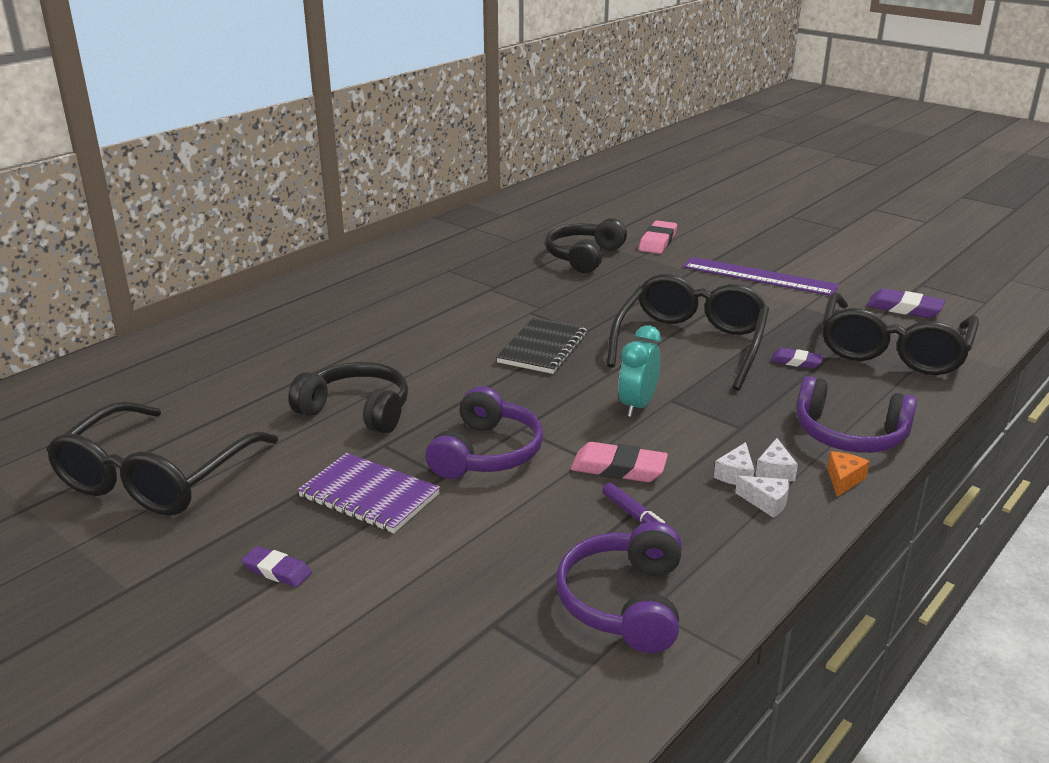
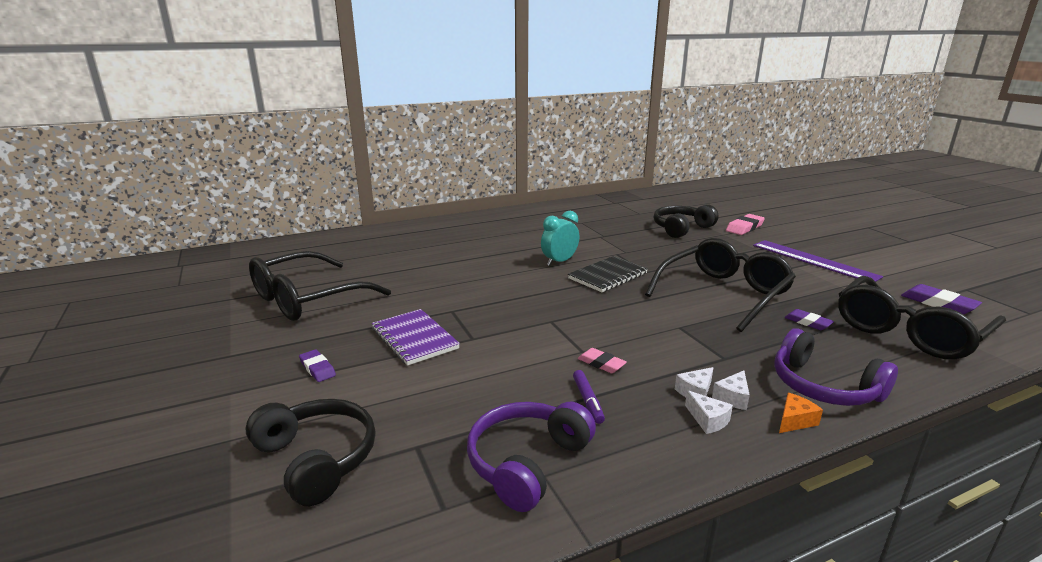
camera: 25 degrees right, 5 degrees down
black headphones [288,362,408,434] -> black headphones moved to [246,399,376,506]
purple headphones [426,386,543,479] -> none
pink eraser [571,442,668,482] -> pink eraser [578,348,627,373], size x0.63
turquoise clock [618,325,661,417] -> turquoise clock moved to [541,211,579,266]

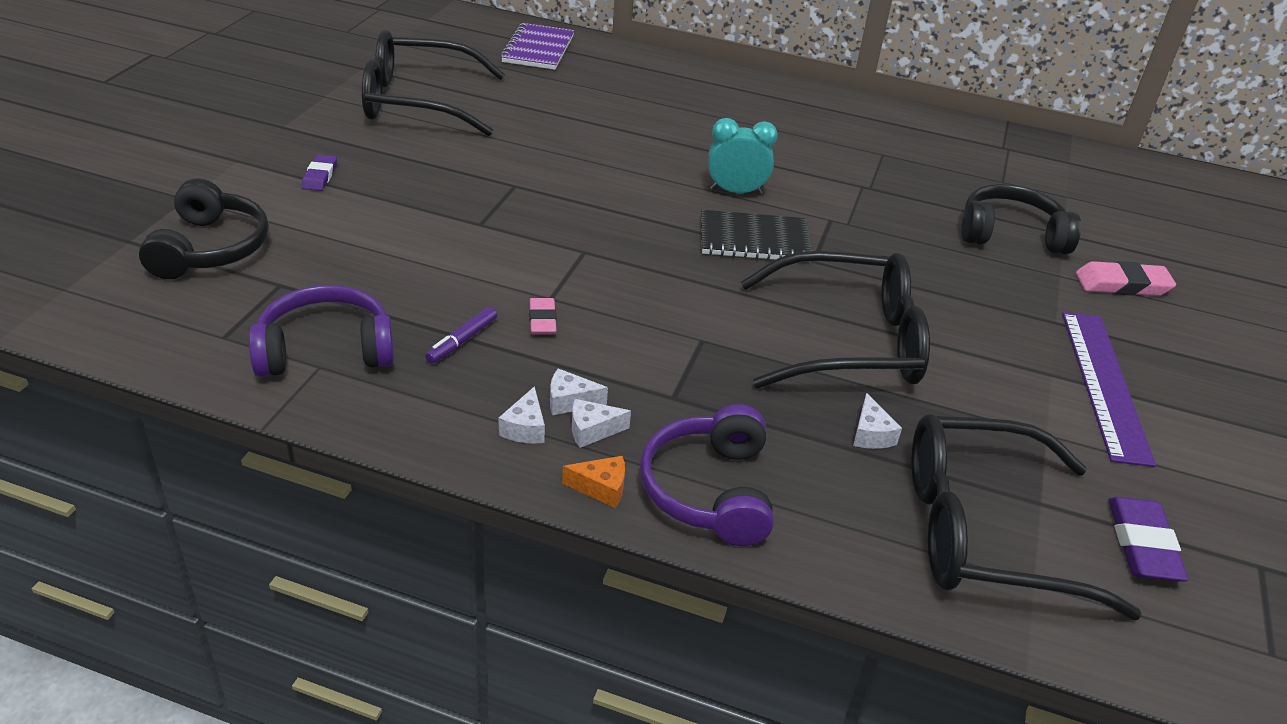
camera: 40 degrees right, 15 degrees up
purple notebook [372,309,460,366] -> purple notebook moved to [501,23,574,70]
purple eraser [784,309,834,330] -> white cheese [853,393,902,449]

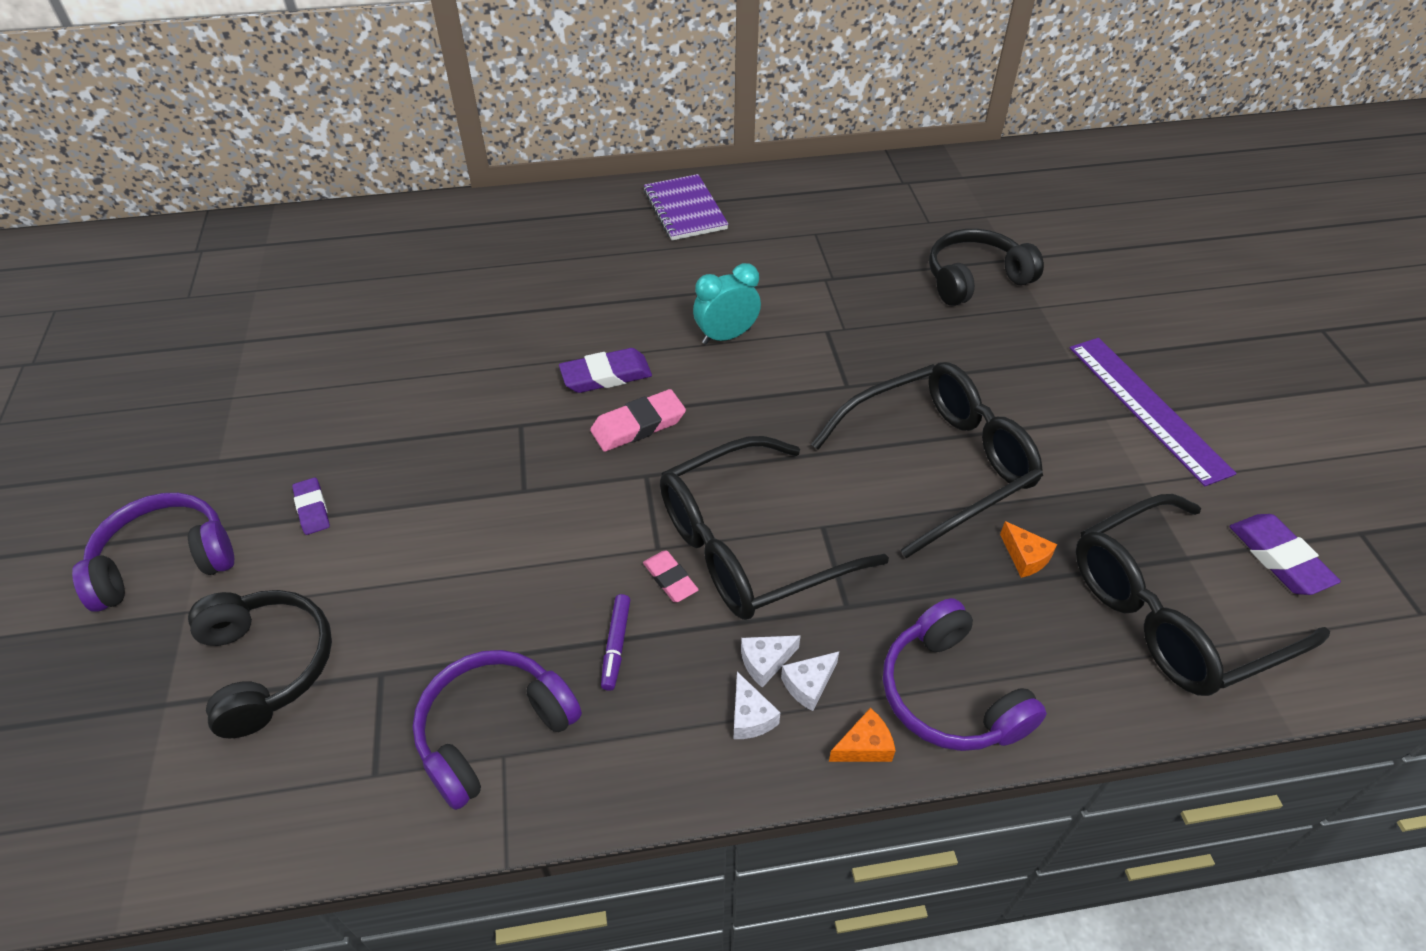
camera: 25 degrees left, 10 degrees up
black glasses [362,30,505,136] -> black glasses moved to [660,436,889,620]
purple notebook [501,23,574,70] -> purple notebook moved to [644,174,728,240]
black notebook [701,210,812,263] -> none
white cheese [853,393,902,449] -> orange cheese [1000,521,1057,578]
pink eraser [1076,261,1176,296] -> pink eraser moved to [590,389,686,452]
none -> purple headphones [72,493,234,612]
none -> purple eraser [559,348,652,393]

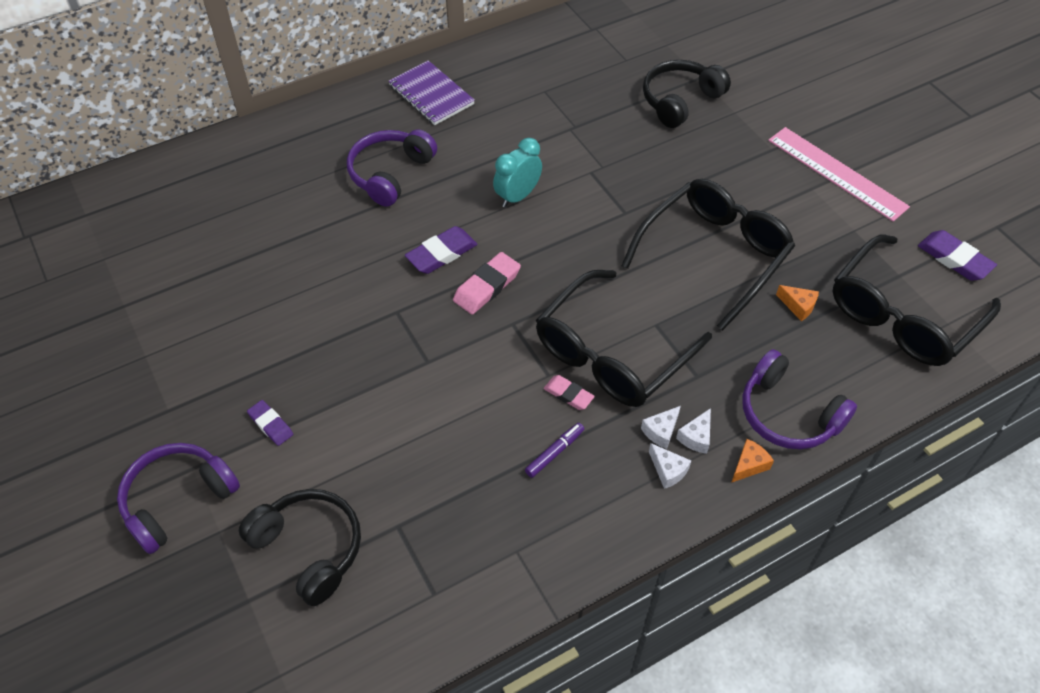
camera: 20 degrees left, 5 degrees up
purple headphones [413,650,582,810] -> purple headphones moved to [347,129,437,207]
purple marker [601,594,630,691] -> purple marker turned 120 degrees counterclockwise [525,423,584,478]
purple ruler [1070,338,1237,487] -> pink ruler [768,127,910,222]

